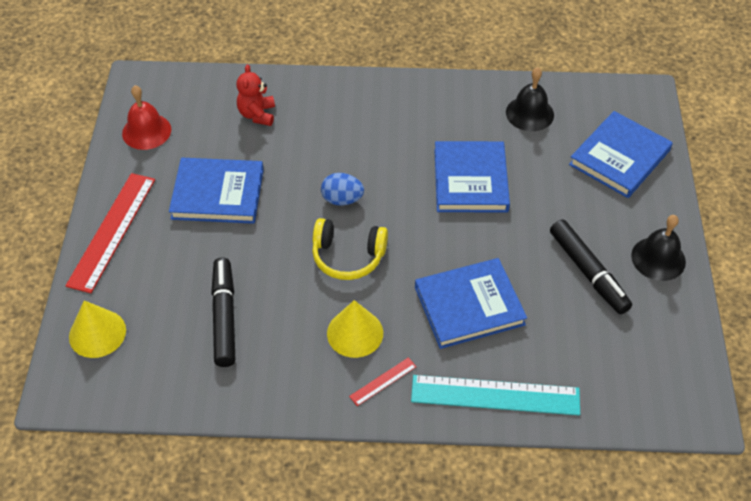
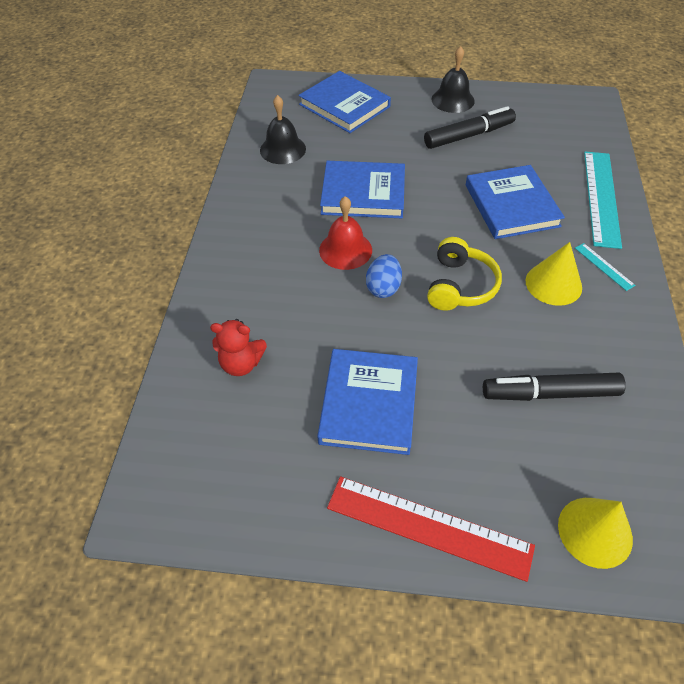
camera: 85 degrees left, 0 degrees up
red bell [122,85,171,150] -> red bell moved to [319,196,372,270]
red ruler [349,357,417,406] -> turquoise ruler [575,243,636,291]

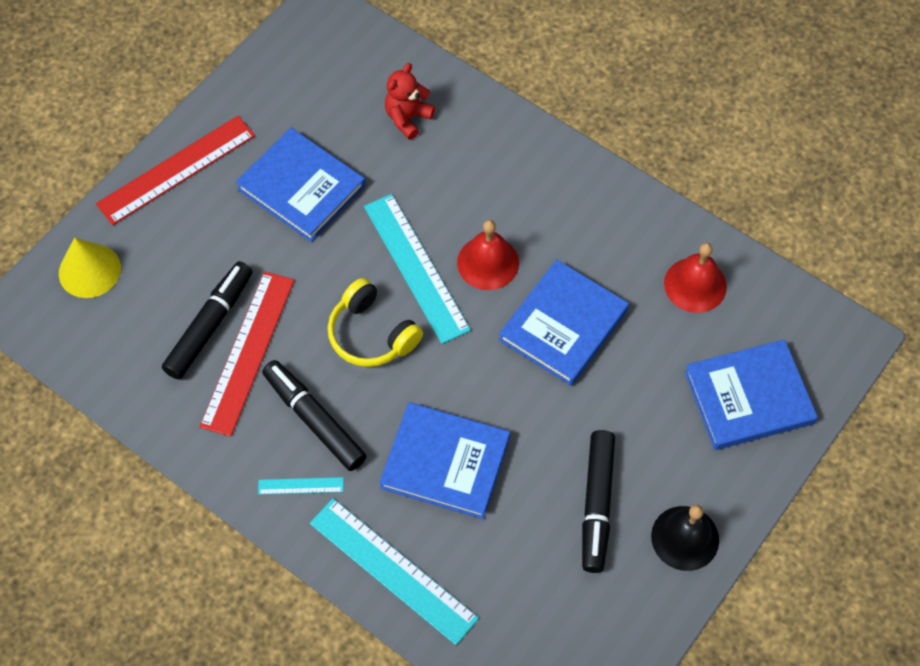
camera: 120 degrees right, 10 degrees up
black bell [260,95,306,164] -> red bell [664,243,727,313]
blue egg [366,254,402,298] -> turquoise ruler [364,194,471,344]
yellow cone [526,242,582,306] -> black marker [262,360,366,471]
none -> red ruler [199,271,295,437]

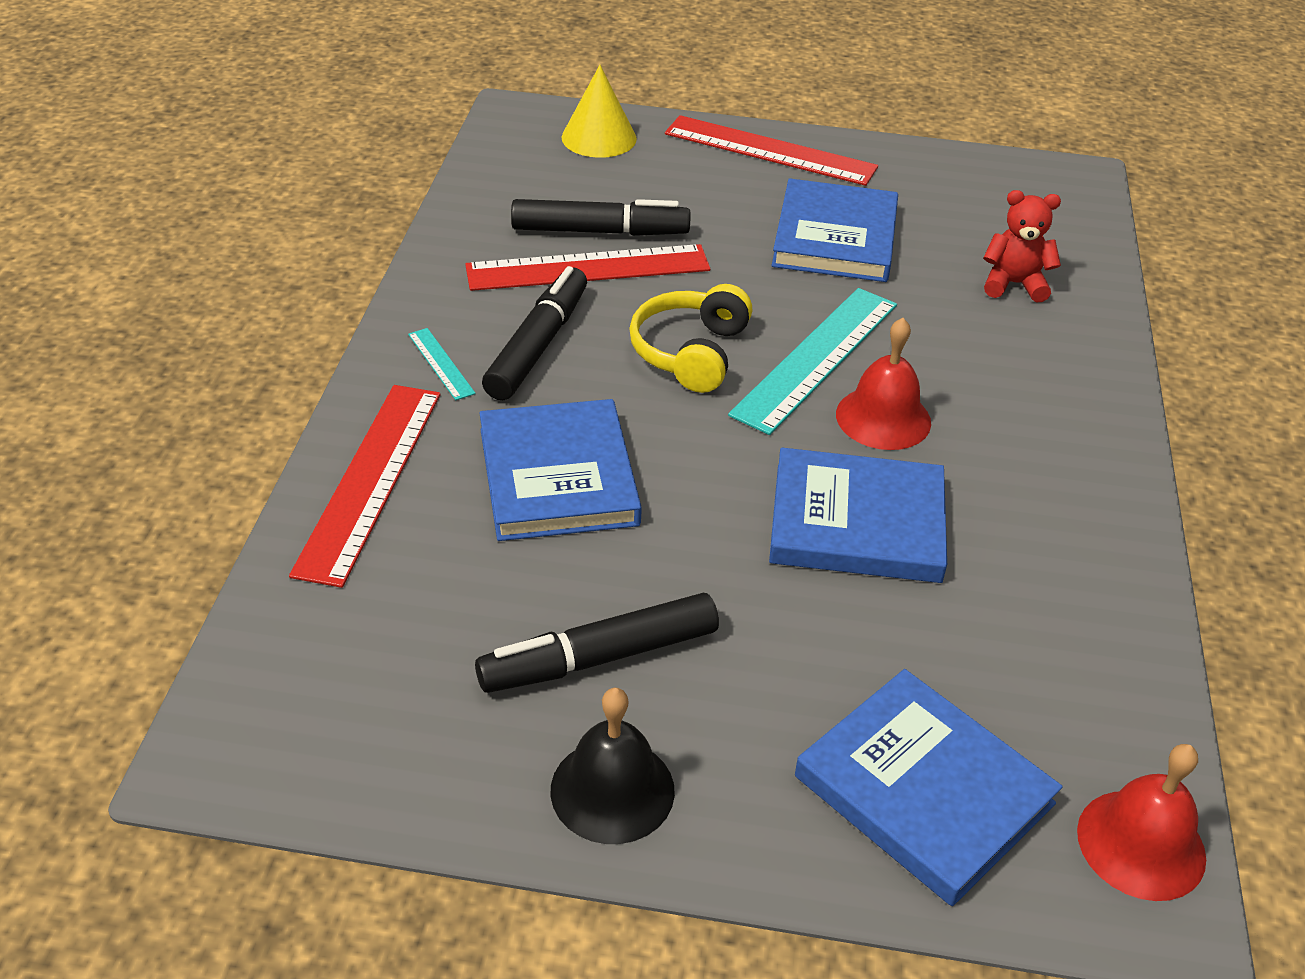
camera: 60 degrees right, 20 degrees down
turquoise ruler [310,498,479,645] -> red ruler [289,385,441,588]
red bell [664,243,727,313] -> red bell moved to [1077,744,1206,901]

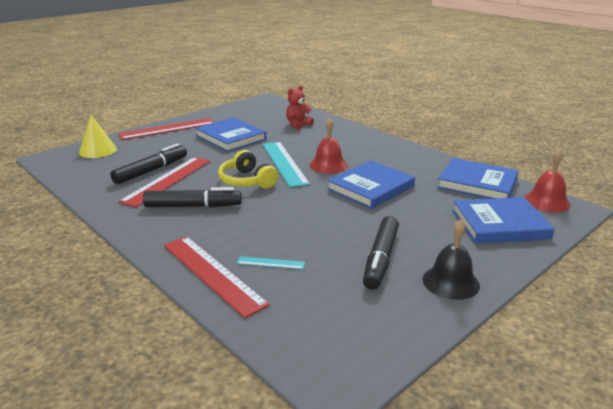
camera: 50 degrees left, 15 degrees down
turquoise ruler [408,328,476,400] -> turquoise ruler moved to [237,257,305,269]
blue book [479,399,642,541] -> blue book moved to [437,158,519,199]
black marker [482,266,587,400] -> black marker turned 120 degrees clockwise [143,187,242,207]

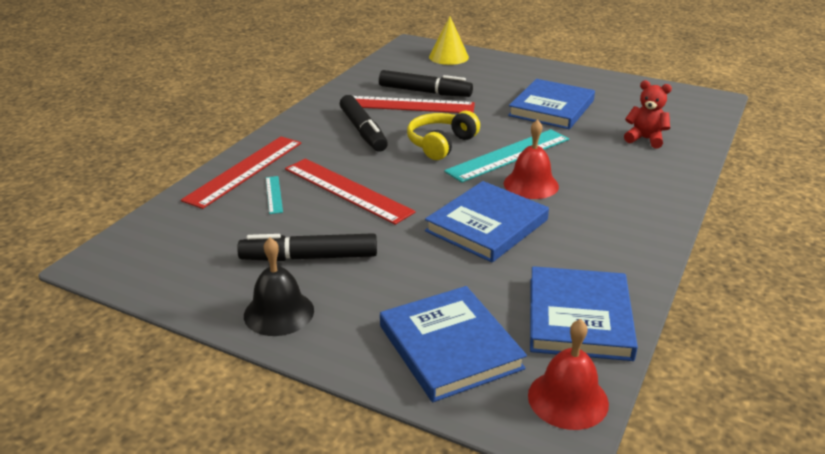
camera: 70 degrees right, 5 degrees up
red ruler [118,118,214,140] -> red ruler moved to [285,158,415,225]
blue book [327,160,415,209] -> blue book turned 75 degrees counterclockwise [425,181,549,262]

